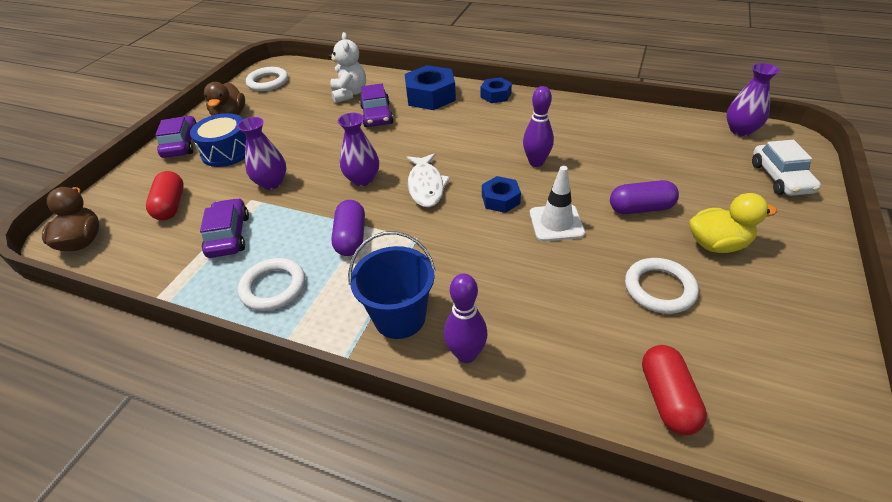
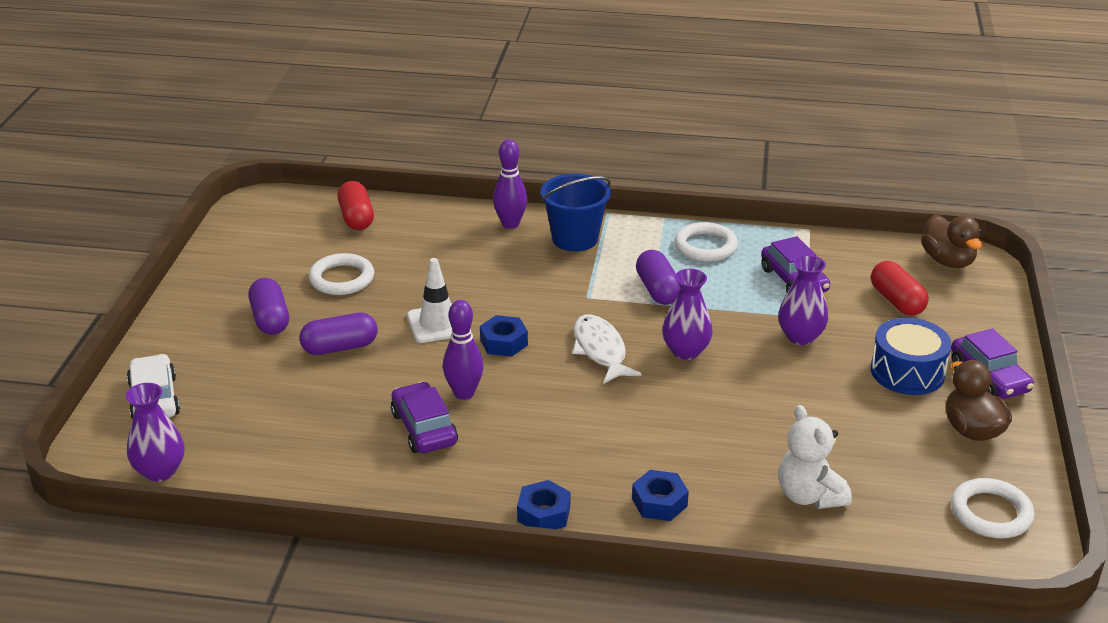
camera: 165 degrees right, 10 degrees down
purple car [359,83,394,127] -> purple car moved to [391,382,458,453]
blue nut [405,65,456,110] -> blue nut [632,470,689,521], size x0.58
yellow duck [689,193,777,253] -> purple capsule [248,278,289,335]

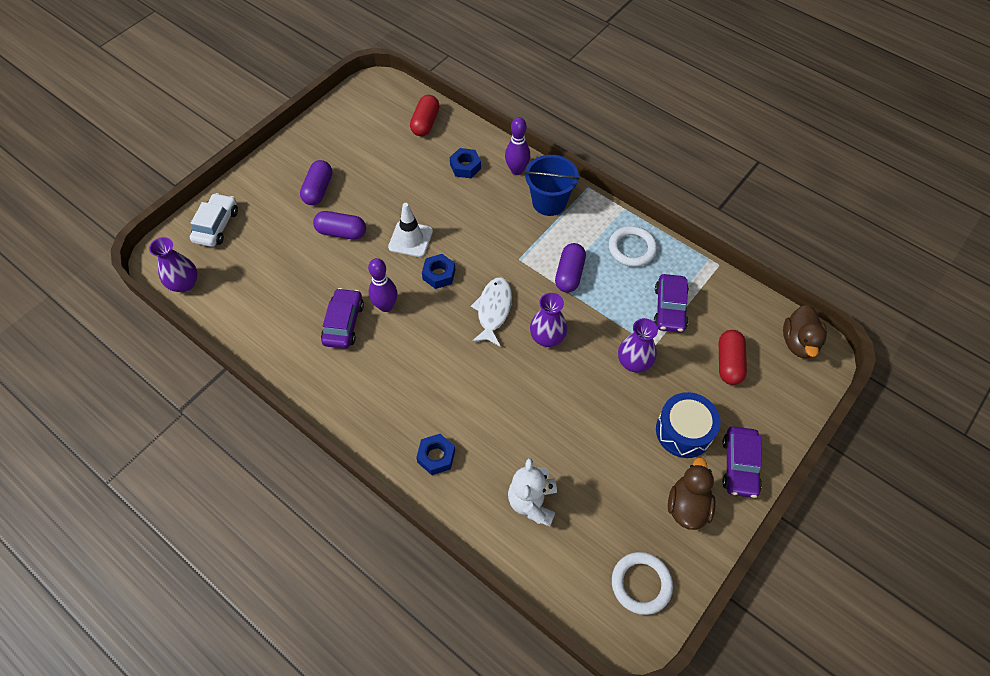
camera: 30 degrees right, 25 degrees up
white ring [309,253,374,295] -> none
blue nut [517,480,570,529] -> blue nut moved to [450,148,481,178]

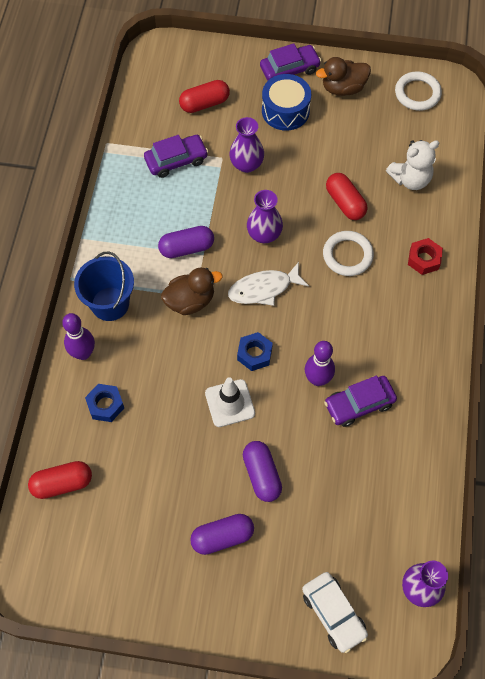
camera: 120 degrees left, 5 degrees up
white car [190,193,238,247] -> white car turned 105 degrees counterclockwise [302,572,368,653]
blue nut [416,434,455,475] -> red nut [408,238,443,275]
white ring [609,226,657,267] -> white ring moved to [323,231,374,276]
brown duck [783,305,827,358] -> brown duck moved to [161,268,222,315]
none -> red capsule [326,173,367,220]

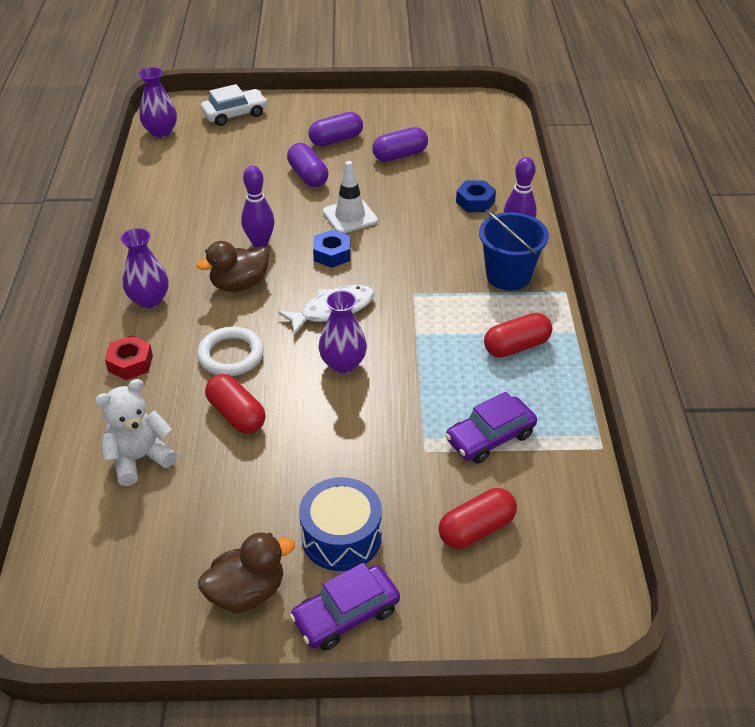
camera: 170 degrees right, 20 degrees down
red capsule [28,461,92,499] -> red capsule moved to [484,313,552,358]
purple capsule [158,226,214,258] -> purple capsule moved to [372,127,428,162]
brown duck [161,268,222,315] -> brown duck moved to [197,241,270,292]
purple vase [229,117,264,173] -> purple vase moved to [121,228,168,309]
white car [302,572,368,653] -> white car turned 105 degrees clockwise [201,84,267,126]
purple car [324,375,397,427] -> none
white ring [395,71,442,111] -> none

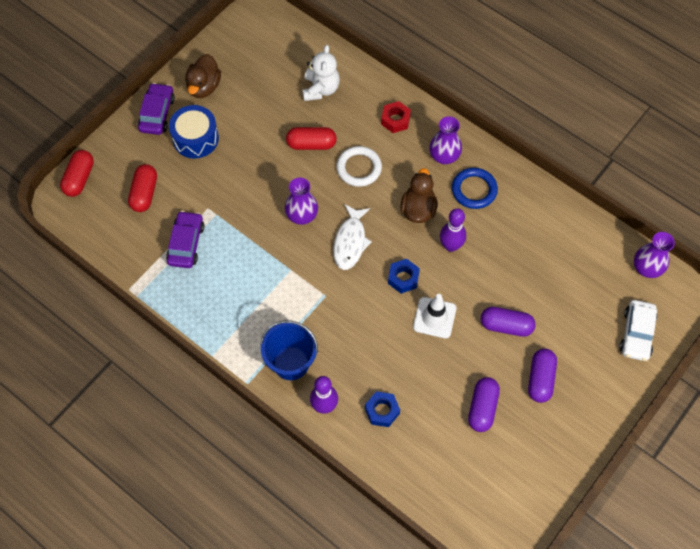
camera: 130 degrees right, 20 degrees up
red capsule [484,313,552,358] -> red capsule moved to [60,150,94,197]
none -> blue ring [452,168,498,209]

